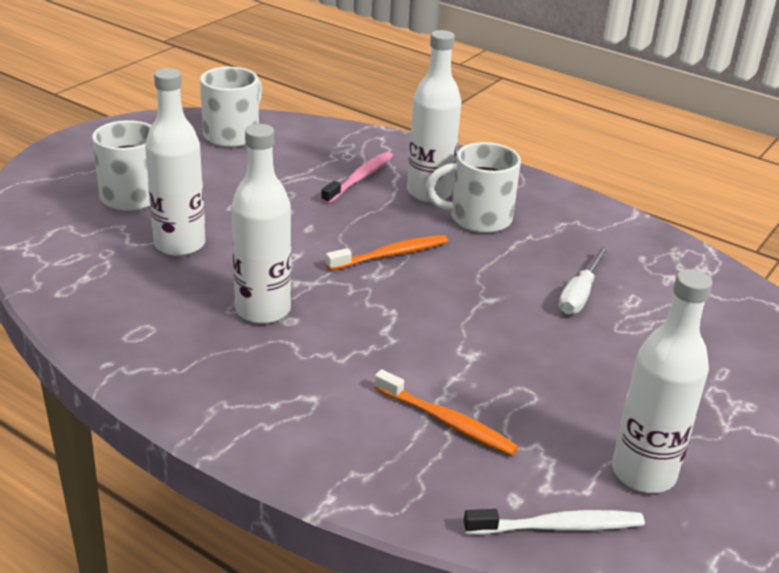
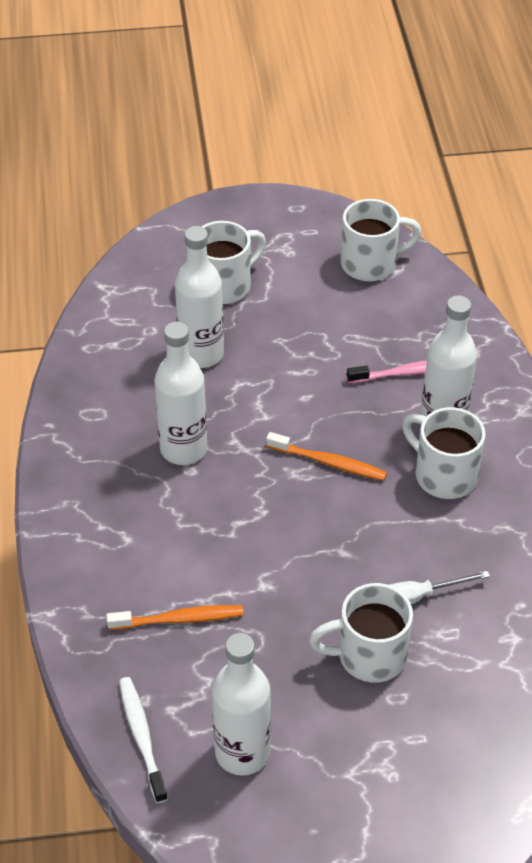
camera: 50 degrees right, 15 degrees up
orange toothbrush [374,369,518,456] -> orange toothbrush turned 90 degrees counterclockwise [106,605,243,630]
white toothbrush [463,509,645,535] -> white toothbrush turned 150 degrees counterclockwise [119,677,168,803]
none -> white mug [309,583,413,683]

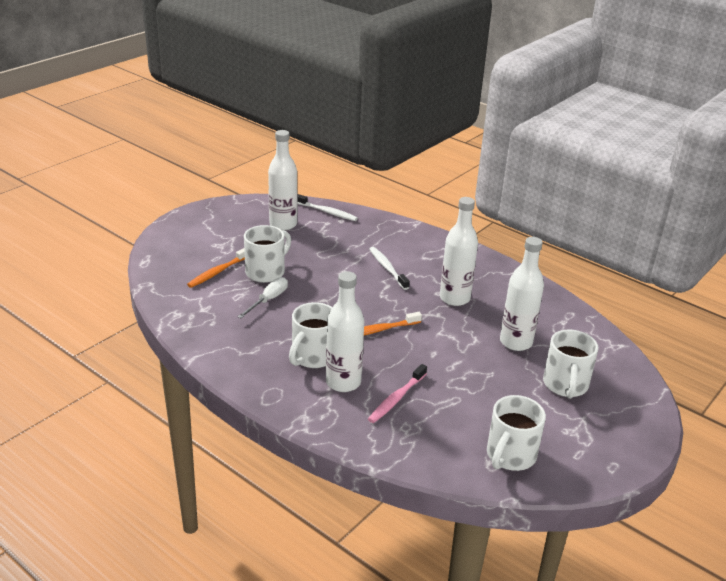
camera: 135 degrees right, 15 degrees down
orange toothbrush [106,605,243,630] -> orange toothbrush moved to [187,248,245,288]
white mug [402,407,486,499] -> white mug turned 120 degrees clockwise [289,302,332,368]
none -> white toothbrush [369,247,410,290]

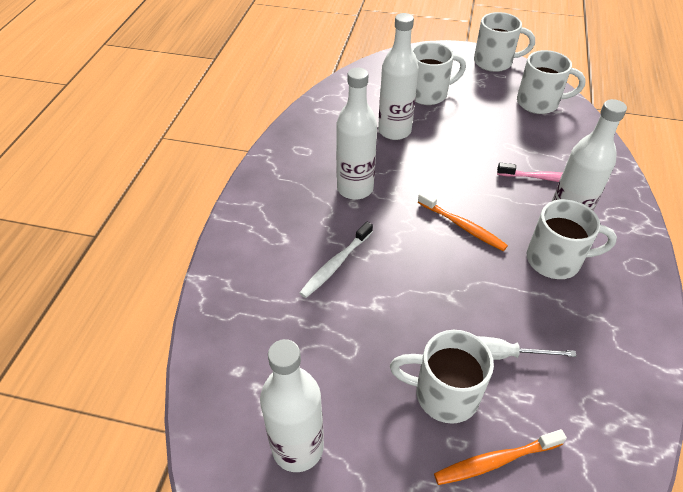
camera: 115 degrees left, 15 degrees up
orange toothbrush [187,248,245,288] -> orange toothbrush turned 150 degrees clockwise [434,429,567,485]
white toothbrush [297,194,358,221] -> none
none -> white mug [474,12,535,72]

